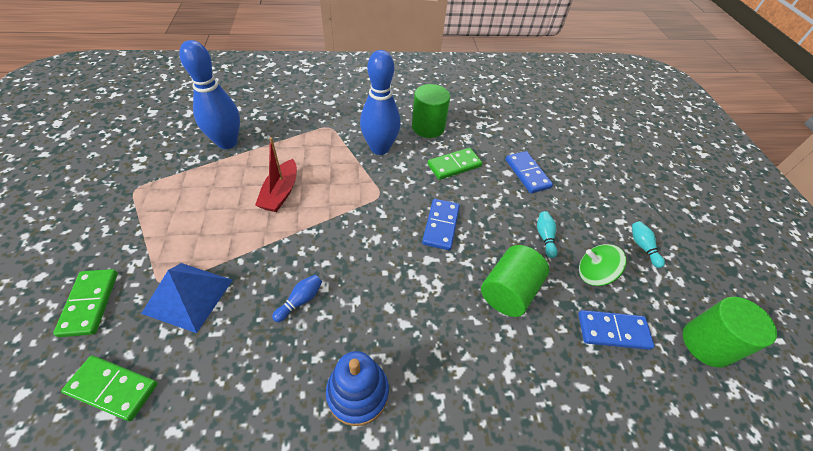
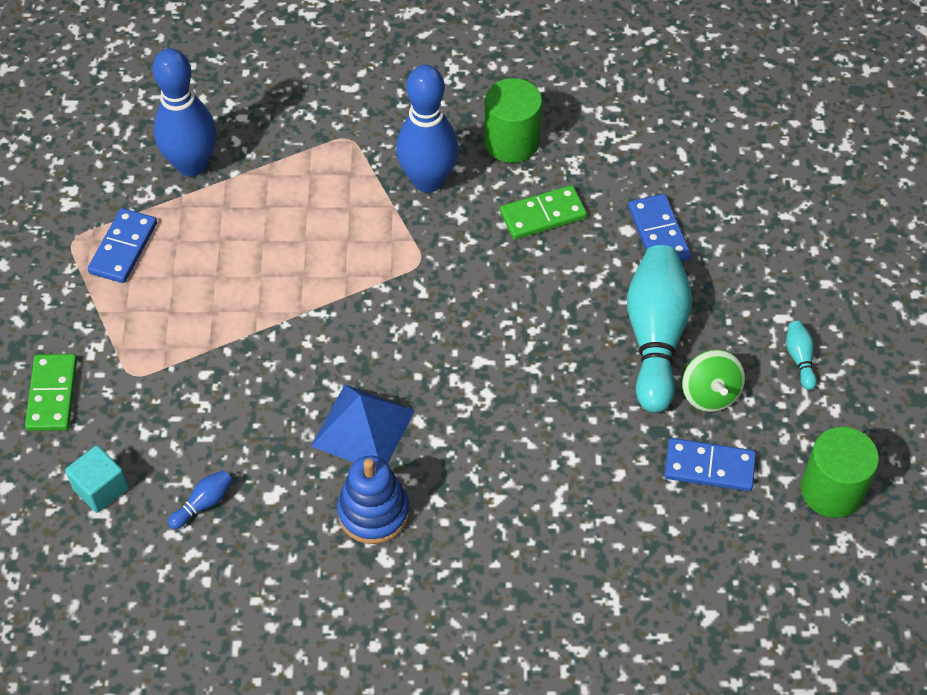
camera: 10 degrees right, 5 degrees up
green domino [61,356,158,421] -> turquoise cube [65,445,128,513]
blue pyramid [141,263,233,333] -> blue pyramid moved to [311,385,415,464]
red boat [255,137,297,212] -> none
blue bowling pin [272,275,322,322] -> blue bowling pin moved to [168,470,233,529]
blue domino [422,199,460,250] -> blue domino moved to [88,208,157,283]
green cylinder [481,245,549,317] -> none
turquoise bowling pin [537,211,557,258] -> turquoise bowling pin [627,245,692,413], size x2.41
green spinning top [579,244,626,286] -> green spinning top turned 120 degrees counterclockwise [682,350,745,412]

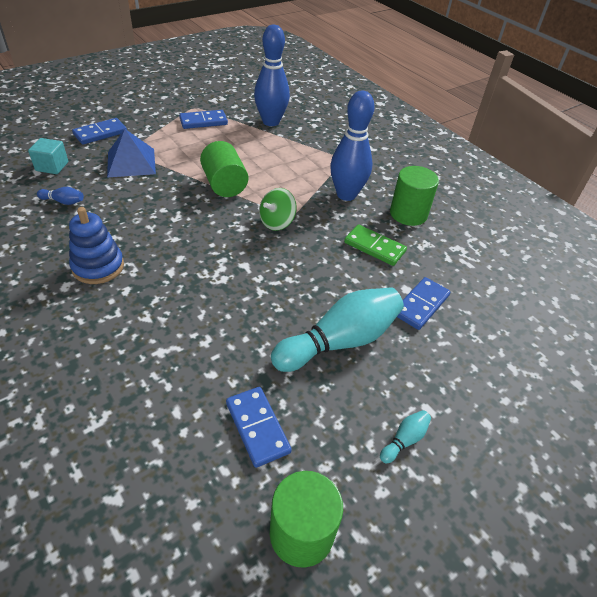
camera: 50 degrees right, 10 degrees down
green domino [25,354,77,431] -> blue domino [72,118,127,145]
blue pyramid [311,385,415,464] -> blue pyramid moved to [107,129,156,178]
green spinning top [682,350,745,412] -> green spinning top moved to [259,188,297,231]
none -> green cylinder [200,141,248,197]

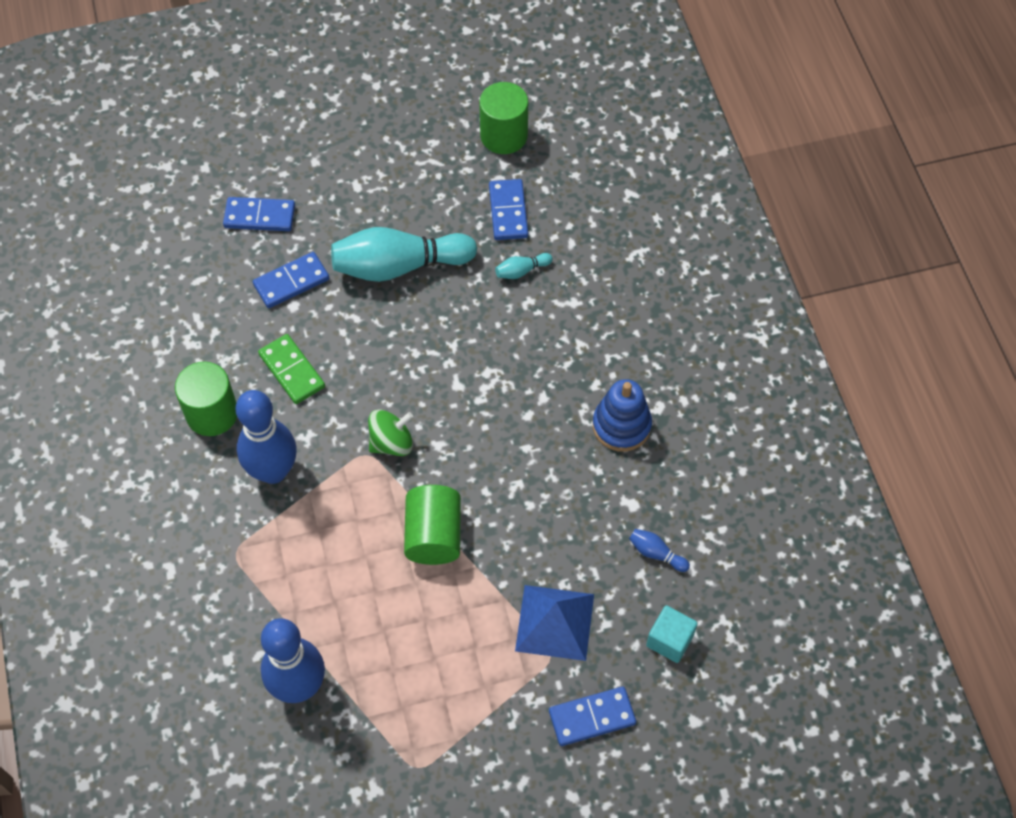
camera: 155 degrees left, 15 degrees up
blue domino [179,110,228,129] -> blue domino moved to [223,197,295,231]
turquoise bowling pin [380,410,431,463] -> turquoise bowling pin moved to [495,253,553,279]

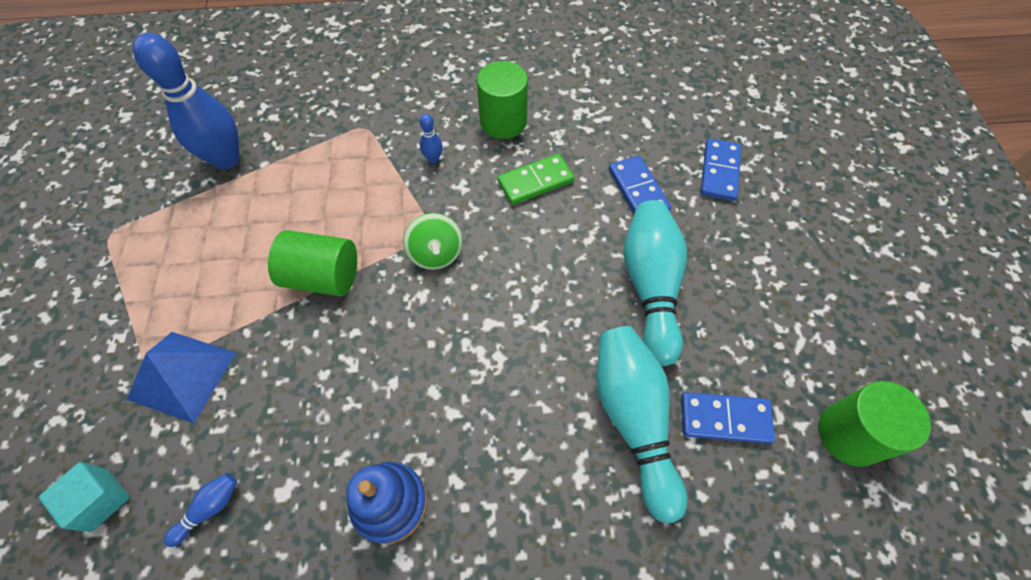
camera: 100 degrees right, 0 degrees up
blue bowling pin [236,390,297,484] -> blue bowling pin [420,114,443,163], size x0.41
turquoise bowling pin [495,253,553,279] -> turquoise bowling pin [596,326,687,523], size x2.41
blue domino [549,686,636,746] -> none

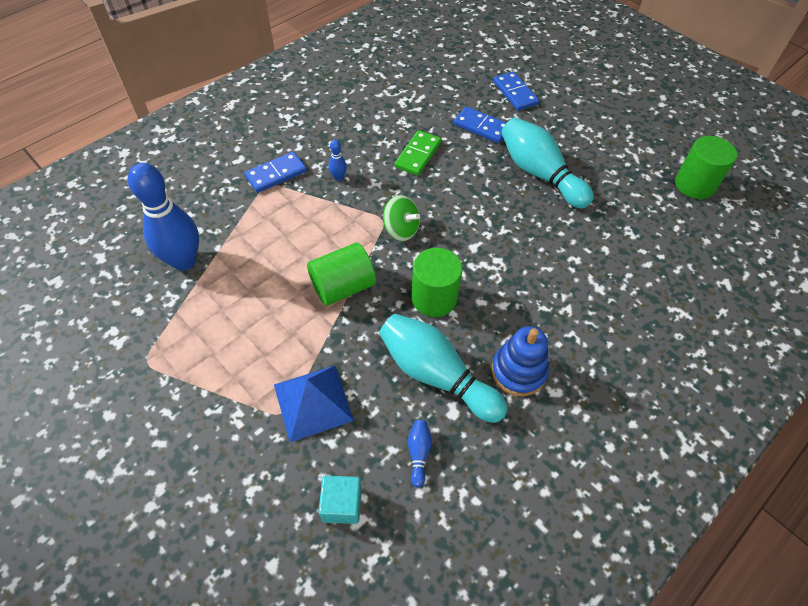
camera: 40 degrees left, 5 degrees down
green cylinder [477,61,528,139] -> green cylinder moved to [411,248,462,317]
turquoise bowling pin [596,326,687,523] -> turquoise bowling pin moved to [379,313,508,423]
blue domino [681,392,775,444] -> blue domino moved to [245,152,307,193]

